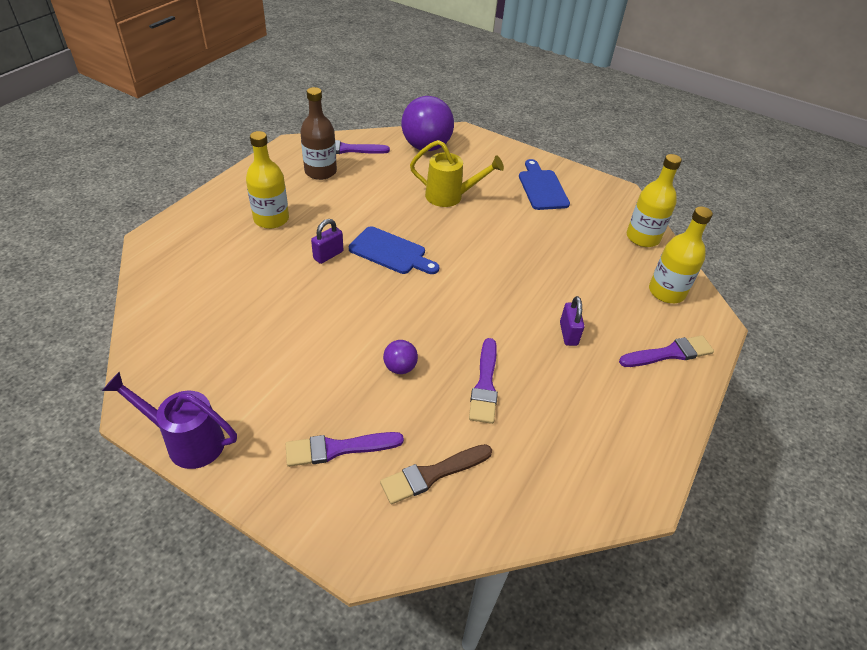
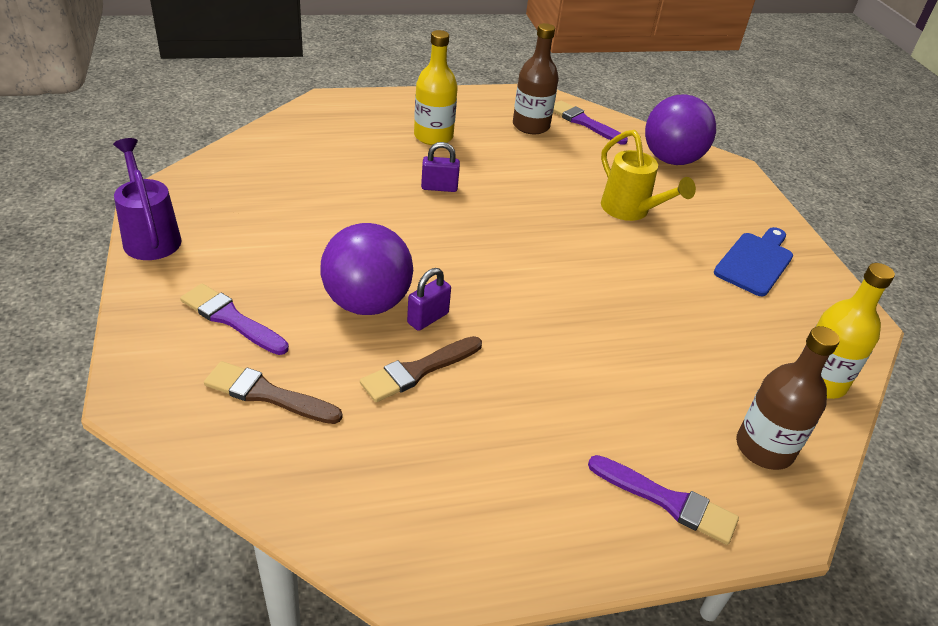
camera: 45 degrees right, 5 degrees down
blue cutting board [349,226,439,274] -> none
purple ball [383,340,418,374] -> purple ball [321,223,413,315], size x2.17
purple brush [469,338,498,424] -> brown brush [360,336,482,402]
purple padlock [560,296,585,346] -> purple padlock moved to [407,268,451,331]
yellow bottle [649,207,713,303] -> brown bottle [736,326,840,470]

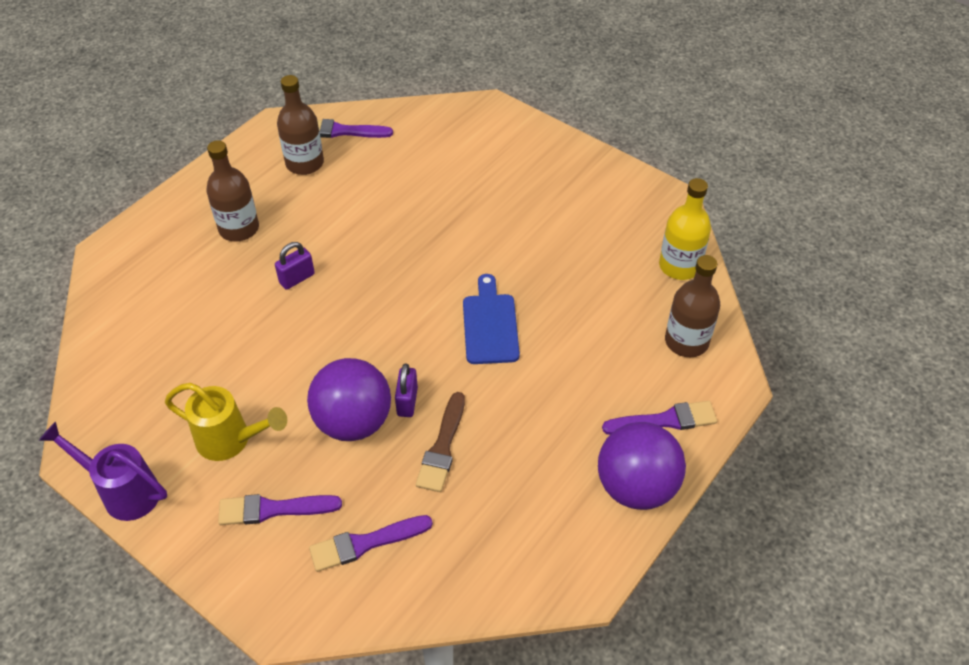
camera: 35 degrees left, 10 degrees up
brown brush [204,361,343,424] -> purple brush [309,515,433,572]
yellow bottle [414,30,458,145] -> brown bottle [206,140,259,242]
yellow watering can [601,130,696,221] -> yellow watering can moved to [165,383,287,461]
purple ball [645,94,716,165] -> purple ball moved to [598,422,686,510]
blue cutting board [714,227,793,296] -> blue cutting board moved to [463,274,520,364]

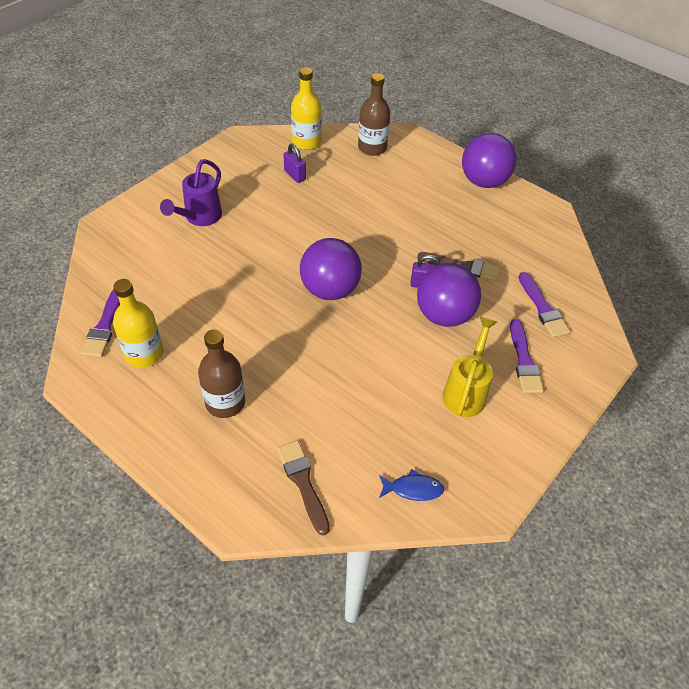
camera: 90 degrees left, 0 degrees up
purple watering can [39,421,167,521] -> purple watering can moved to [160,159,222,226]
purple padlock [275,242,315,290] -> purple padlock moved to [284,143,306,183]
brown bottle [277,75,324,175] -> yellow bottle [113,279,163,368]
blue cutting board [463,274,520,364] -> none
purple brush [602,401,717,435] -> none
none -> brown brush [277,440,330,535]
none -> purple ball [300,238,362,300]
none -> blue fish [379,469,444,501]

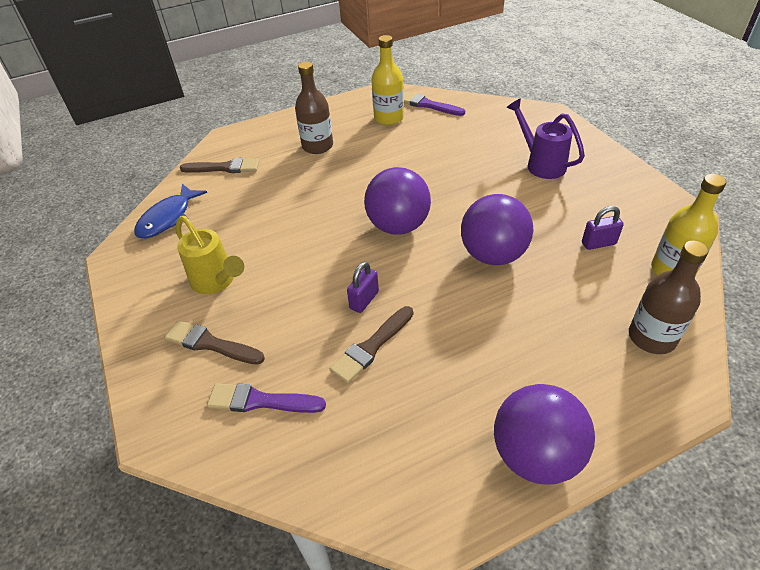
camera: 120 degrees right, 5 degrees down
blue fish [379,469,444,501] -> blue fish [134,184,207,238], size x1.56
purple ball [417,263,481,327] -> purple ball moved to [461,194,533,265]
purple brush [510,319,544,394] -> brown brush [164,320,265,365]

